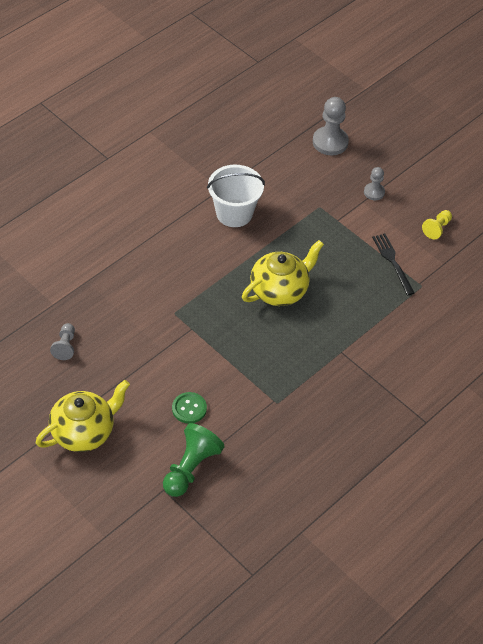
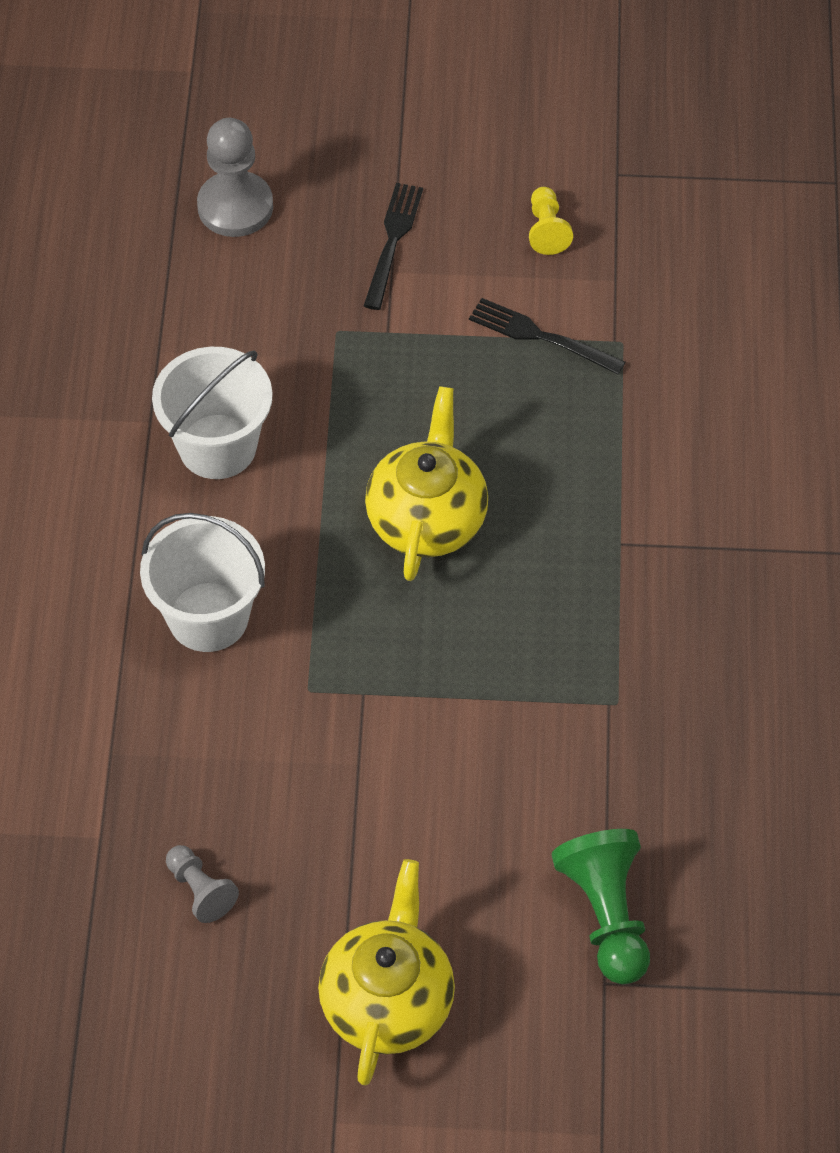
camera: 40 degrees left, 5 degrees up
green button [172,392,207,424] -> none
grey pawn [364,167,385,200] -> black fork [364,183,423,310]
none -> white bucket [140,513,265,652]

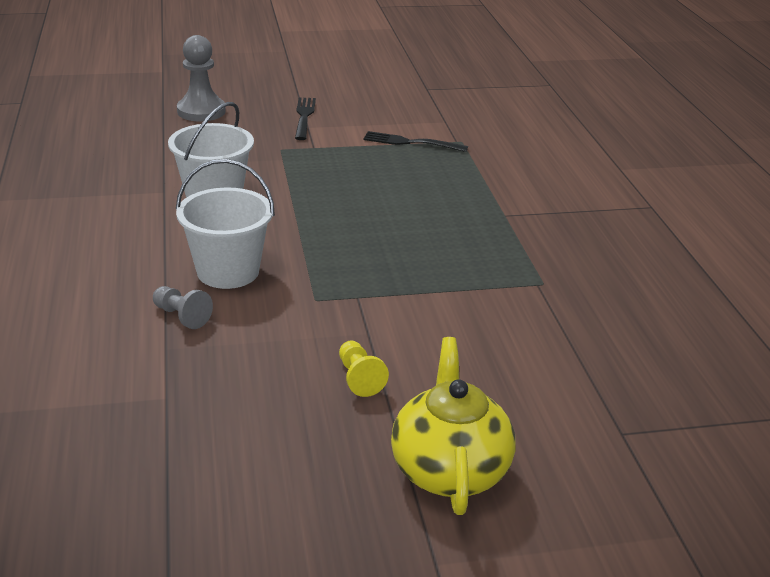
camera: 15 degrees left, 25 degrees down
grey pawn [166,845,239,923] -> grey pawn moved to [153,286,213,329]
yellow teapot [365,386,488,581] -> none
yellow pawn [529,187,573,255] -> yellow pawn moved to [339,341,389,397]
green pawn [551,829,650,984] -> none

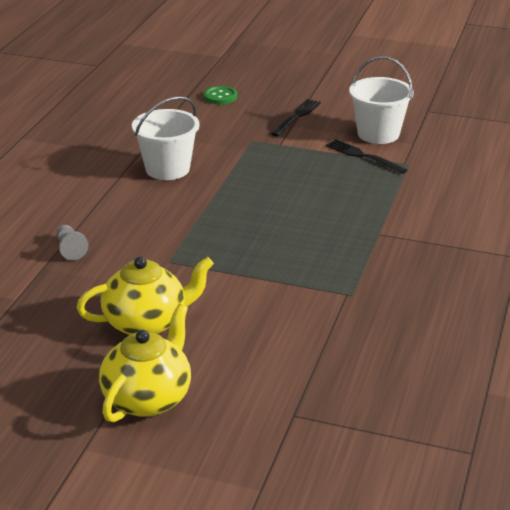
camera: 30 degrees right, 0 degrees up
white bucket [176,159,275,289] -> white bucket moved to [349,56,414,144]
grey pawn [177,35,226,121] -> green button [204,86,237,104]
yellow pawn [339,341,389,397] -> yellow teapot [77,257,214,335]

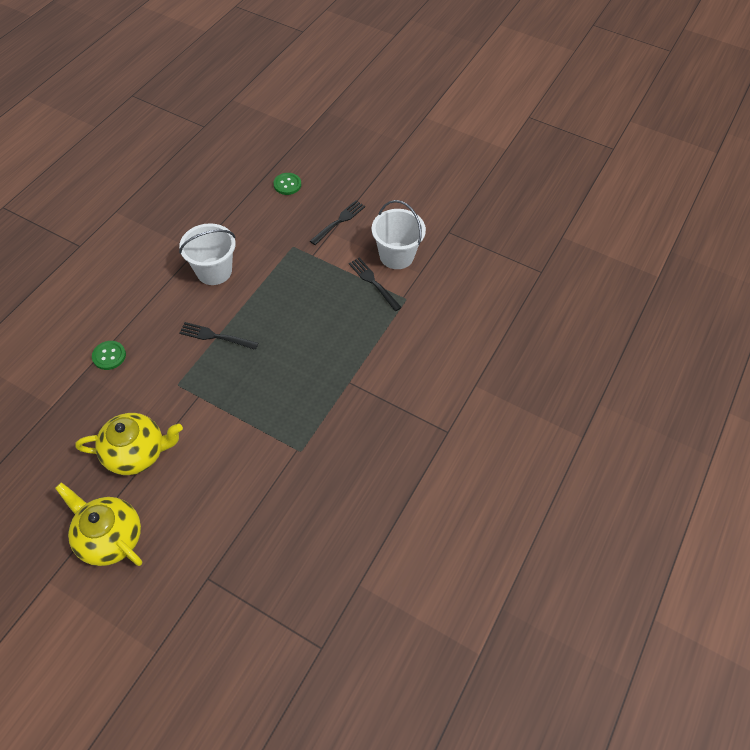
camera: 10 degrees right, 25 degrees up
grey pawn [57,225,89,260] -> green button [92,341,126,370]
yellow teapot [99,304,191,422] -> yellow teapot turned 90 degrees counterclockwise [55,482,142,566]
none -> black fork [179,322,258,350]

